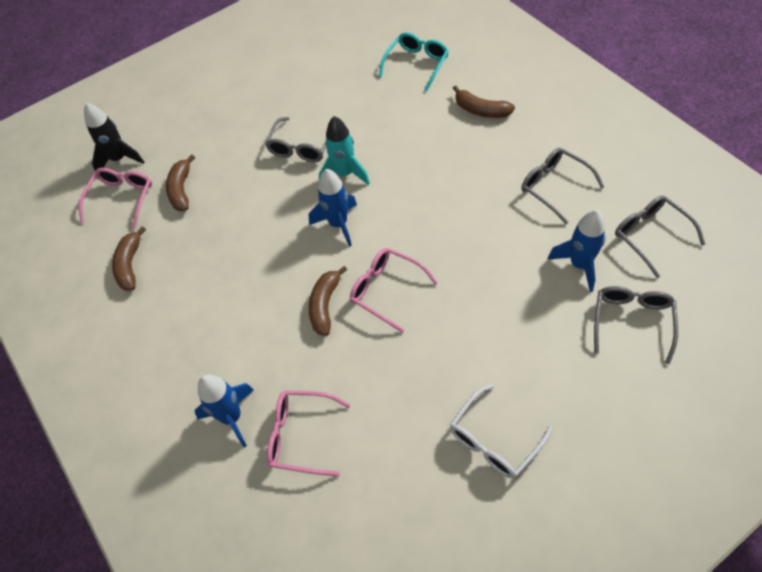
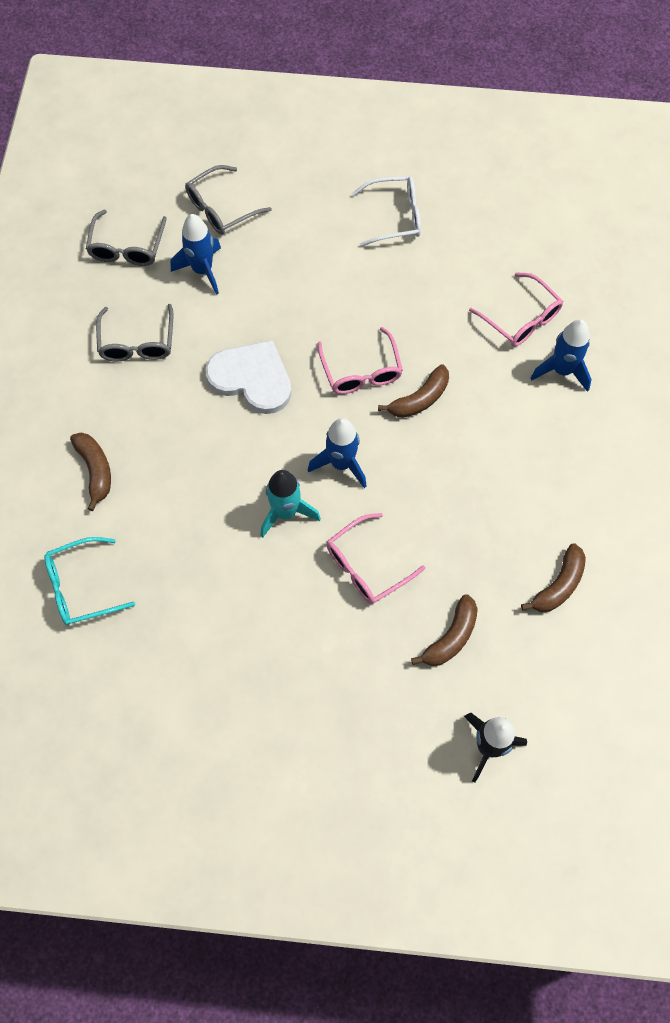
camera: 145 degrees left, 10 degrees up
pink glasses [79,168,152,230] -> pink glasses moved to [327,513,425,604]
grey glasses [265,117,326,162] -> none
none -> white heart [205,340,292,414]

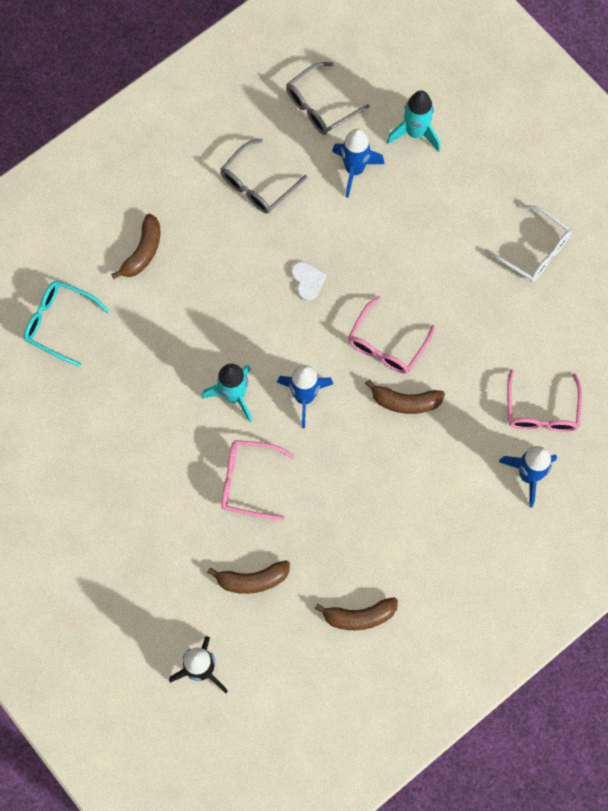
camera: 45 degrees right, 5 degrees up
grey glasses [185,165,272,235] -> turquoise rocket [387,91,440,152]
white heart [205,340,292,414] -> white heart [291,262,327,301], size x0.48

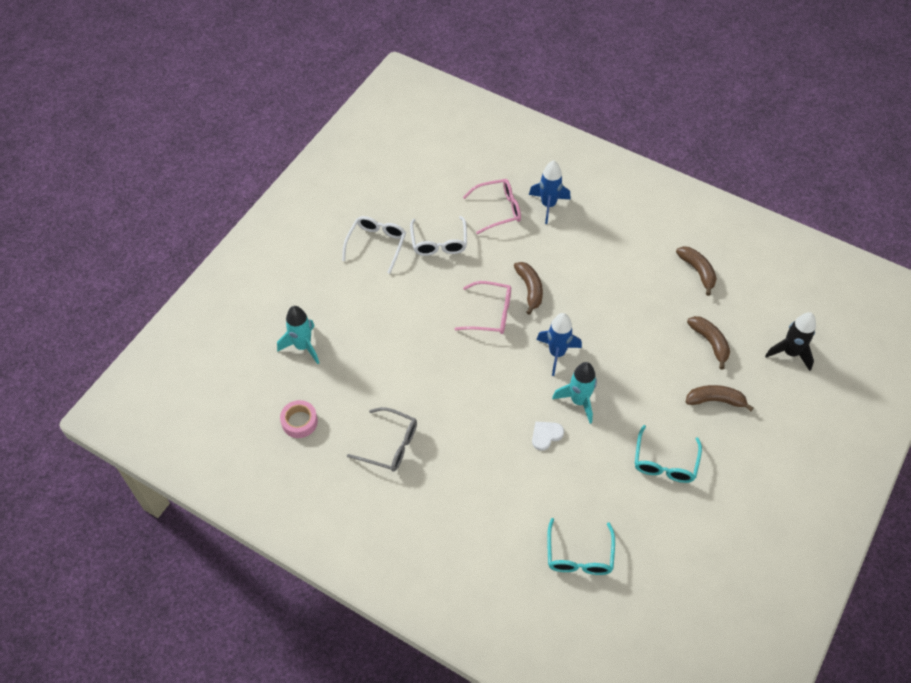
camera: 110 degrees left, 15 degrees down
brown banana [111,214,160,279] -> brown banana moved to [686,385,753,411]
pink glasses [221,440,295,520] -> none
grey glasses [286,62,370,135] -> pink tape [280,400,318,438]
white heart [291,262,327,301] -> white heart moved to [532,422,564,451]
blue rocket [332,129,384,197] -> none
none -> white glasses [410,216,467,256]
none -> turquoise glasses [635,425,702,483]

